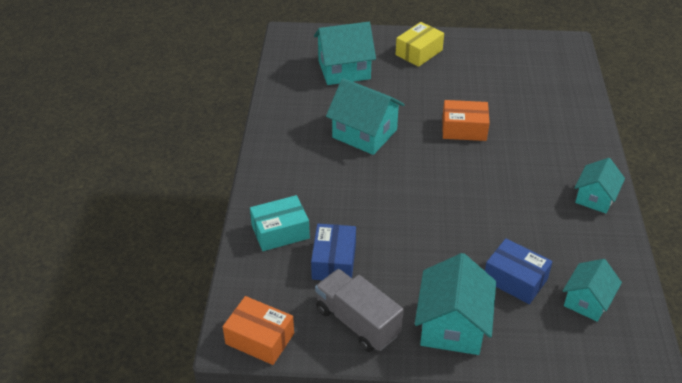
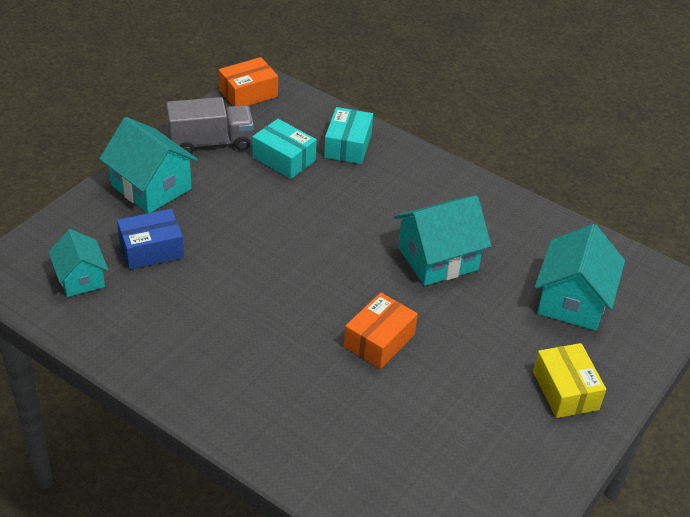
camera: 120 degrees right, 0 degrees up
blue box [311,224,356,280] -> turquoise box [252,119,317,179]
turquoise house [575,158,625,213] -> none

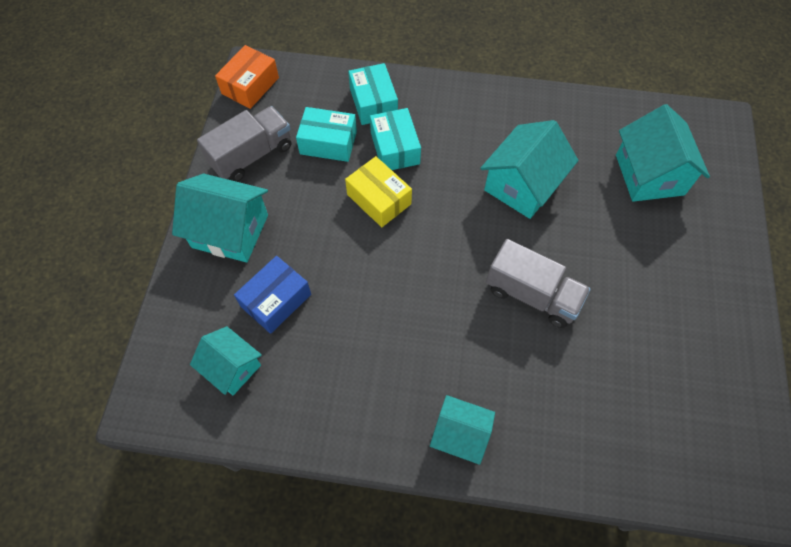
camera: 25 degrees left, 20 degrees up
orange box [344,292,418,369] -> grey truck [486,239,591,328]
yellow box [533,343,606,418] -> yellow box moved to [345,156,412,227]
none -> turquoise box [370,108,421,170]
none -> turquoise house [430,395,495,465]

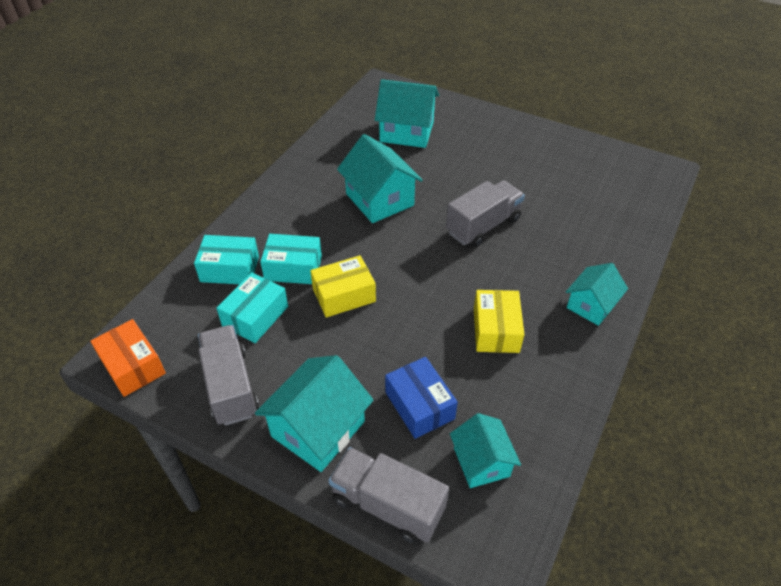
camera: 70 degrees left, 15 degrees down
turquoise house [190,326,262,395] -> turquoise house turned 75 degrees counterclockwise [450,413,521,488]
none -> grey truck [328,447,449,544]
none -> yellow box [474,290,525,353]

